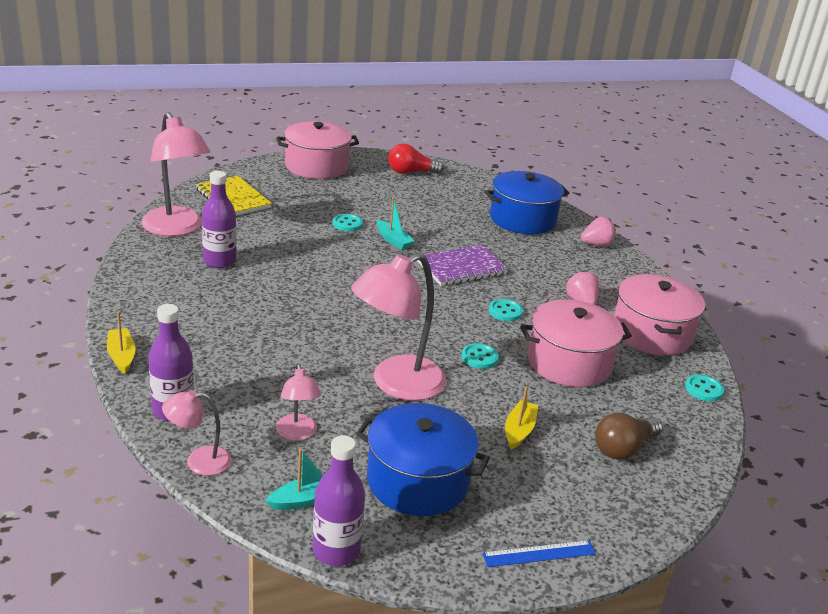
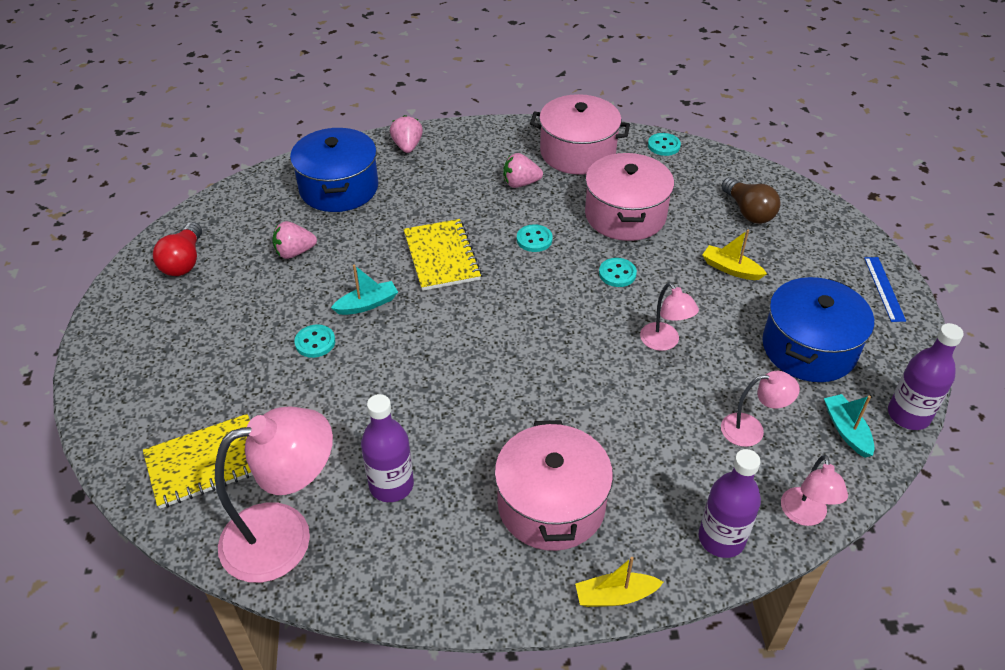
camera: 75 degrees left, 15 degrees up
pink pot [276,121,359,179] -> pink pot moved to [494,420,613,551]
pink lamp [351,253,446,401] -> pink lamp [640,282,699,351], size x0.51
purple notebook [417,245,508,286] -> yellow notebook [403,219,482,291]
none -> pink strawberry [272,221,317,259]

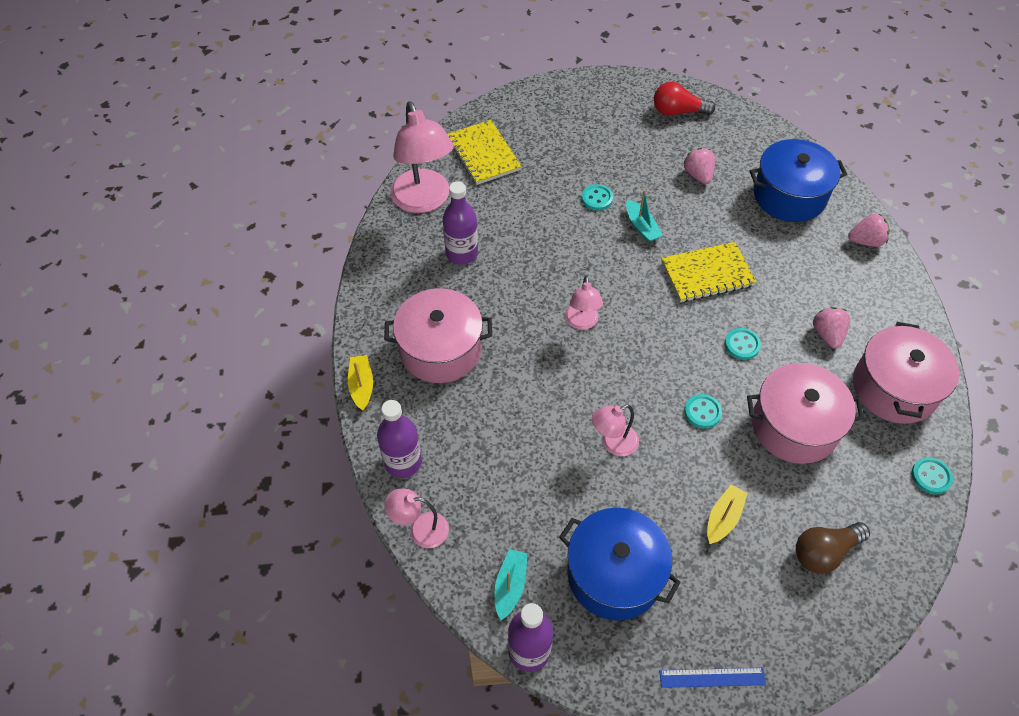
camera: 90 degrees right, 10 degrees up
pink lamp [721,371,800,447] -> pink lamp moved to [565,276,603,330]
turquoise boat [824,394,875,458] -> turquoise boat turned 60 degrees counterclockwise [494,549,528,620]

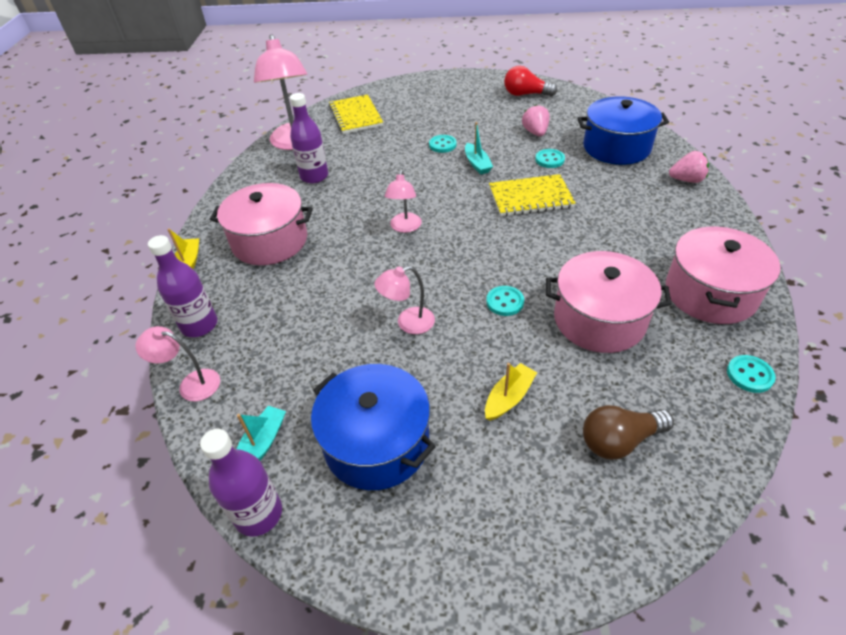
camera: 10 degrees right, 10 degrees down
blue ruler [659,668,766,688] -> none
turquoise button [725,328,761,360] -> turquoise button moved to [535,149,565,168]
pink strawberry [813,307,850,349] -> none

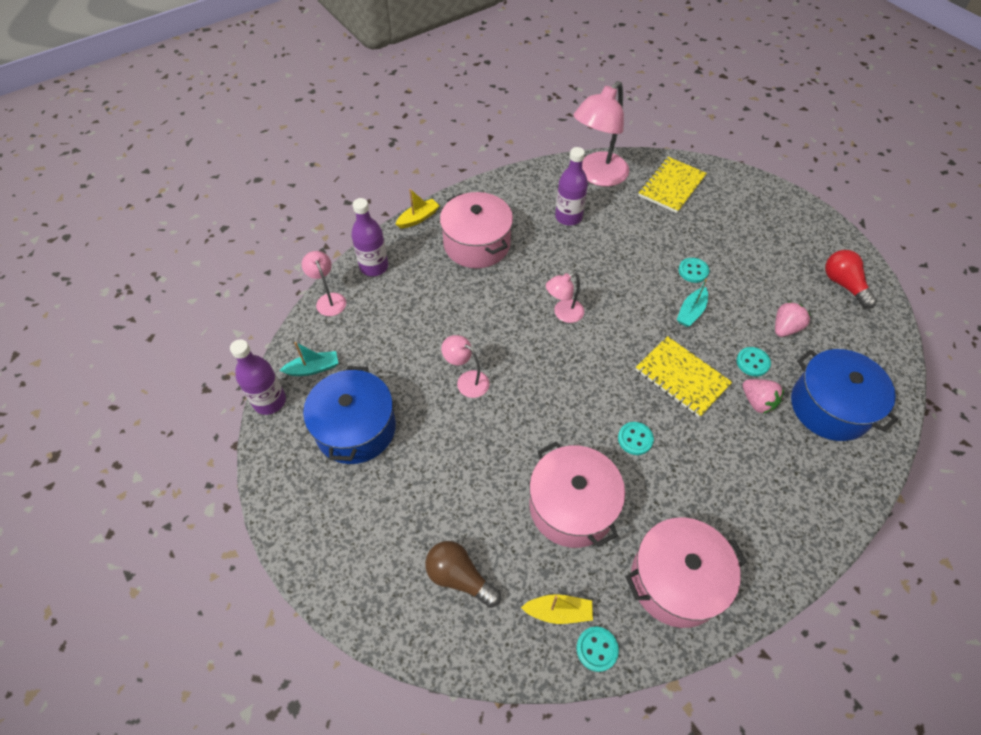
camera: 50 degrees right, 10 degrees up
yellow boat [485,363,537,421] -> yellow boat moved to [521,594,593,624]
turquoise button [486,286,524,316] -> turquoise button moved to [618,422,654,455]
pink strawberry [669,151,709,183] -> pink strawberry moved to [743,379,784,414]

